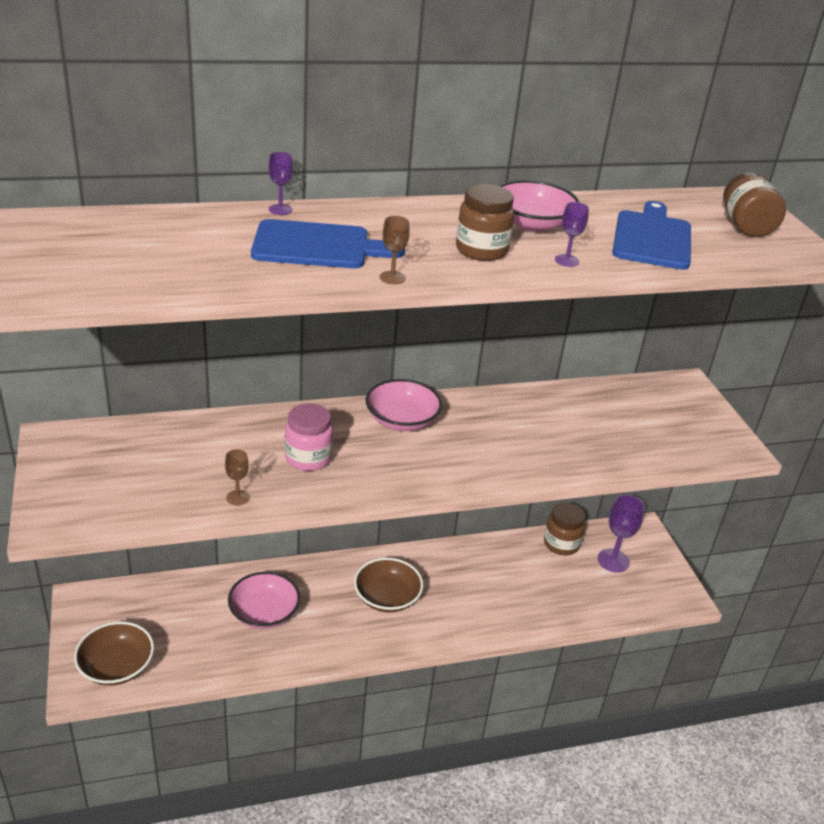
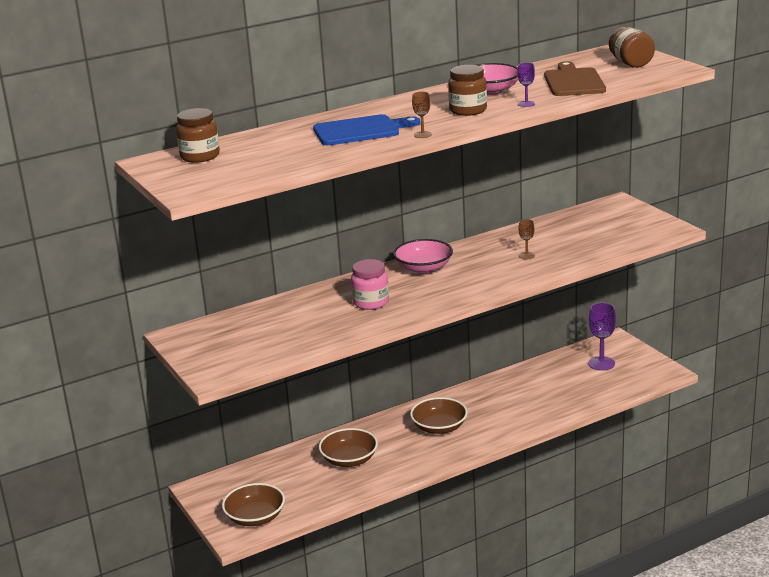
camera: 10 degrees left, 10 degrees down
brown goblet [225,449,249,506] -> brown goblet moved to [519,219,535,259]
pink bowl [228,572,300,629] -> brown bowl [319,428,378,467]
purple goblet [268,152,293,215] -> none
brown jar [544,503,585,555] -> brown jar moved to [176,108,220,163]
blue cutting board [612,201,691,270] -> brown cutting board [544,61,606,96]

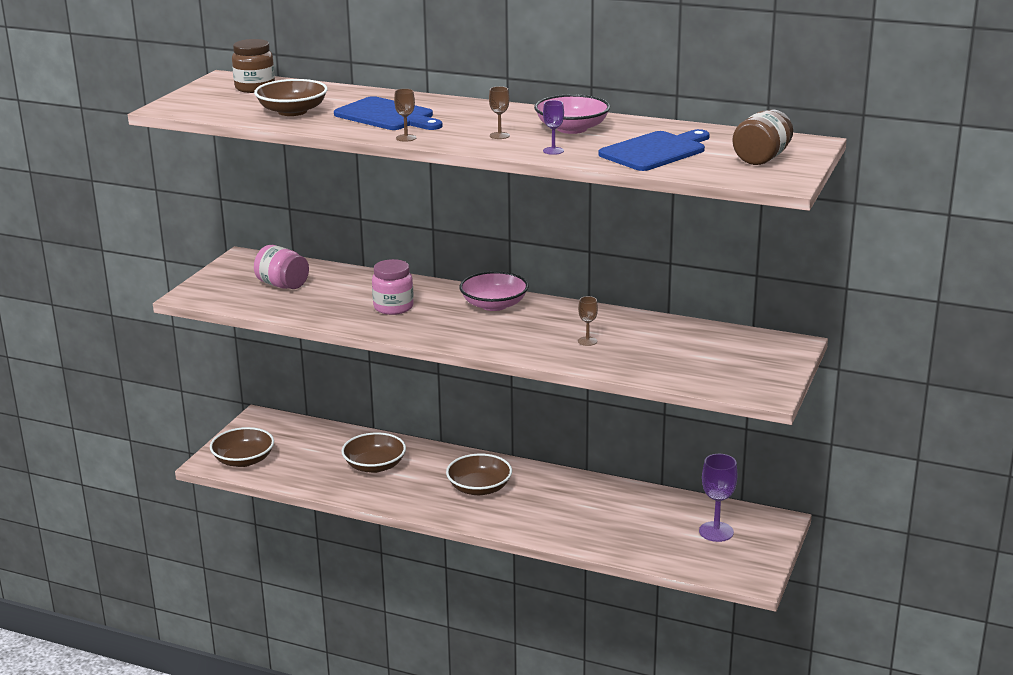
camera: 50 degrees right, 0 degrees up
brown jar [448,65,487,116] -> brown goblet [489,86,510,139]
brown cutting board [544,61,606,96] -> blue cutting board [599,129,710,171]
none -> brown bowl [254,79,328,116]
none -> pink jar [254,245,309,289]

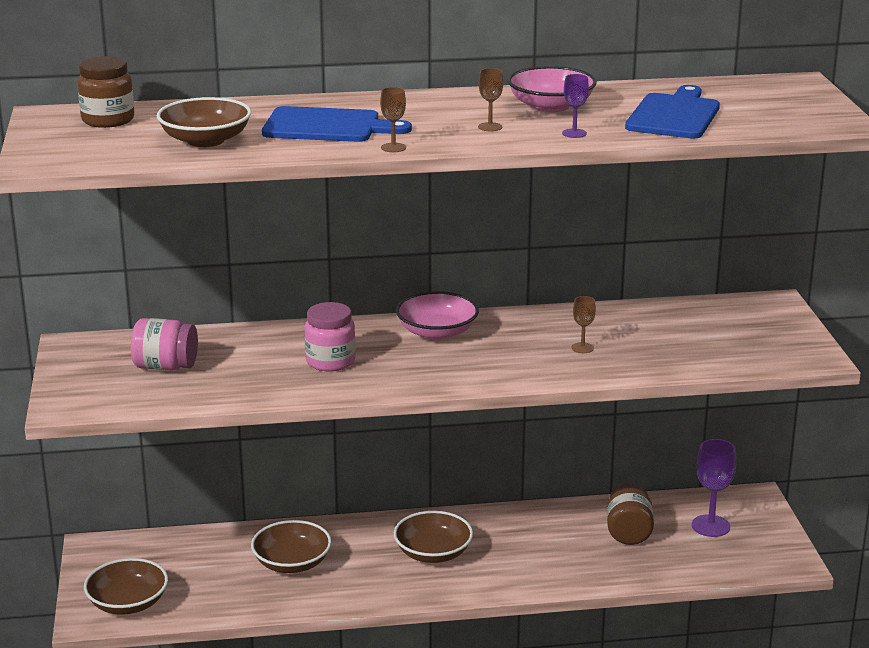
camera: 30 degrees left, 0 degrees up
brown jar [732,109,793,165] -> brown jar moved to [607,483,654,545]

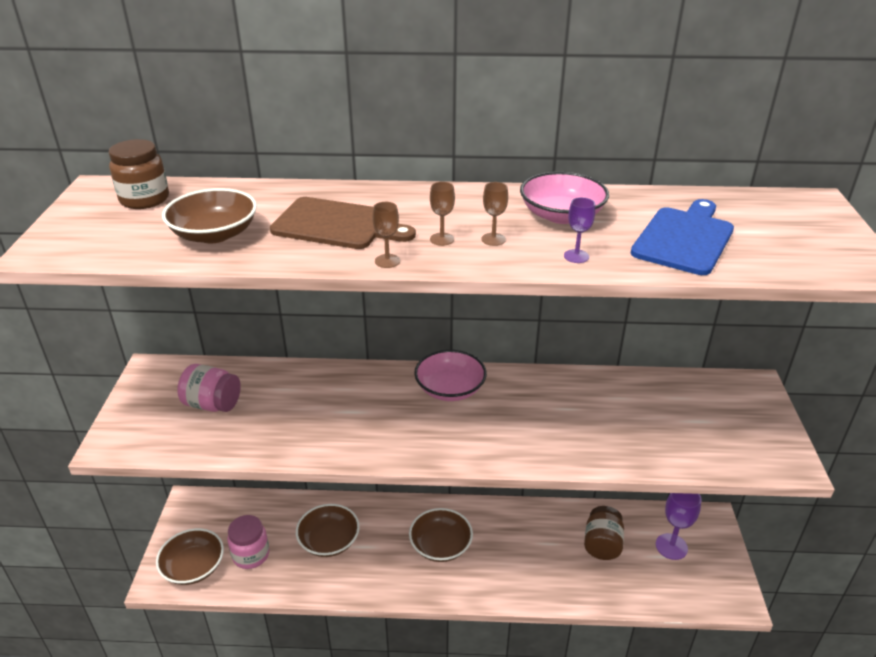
camera: 10 degrees right, 10 degrees up
blue cutting board [262,106,412,142] -> brown cutting board [270,197,416,249]
pink jar [304,302,356,372] -> pink jar moved to [227,515,269,569]
brown goblet [571,296,596,353] -> brown goblet moved to [430,182,455,246]

